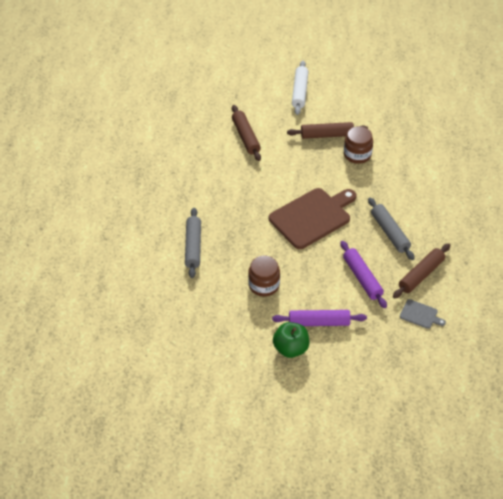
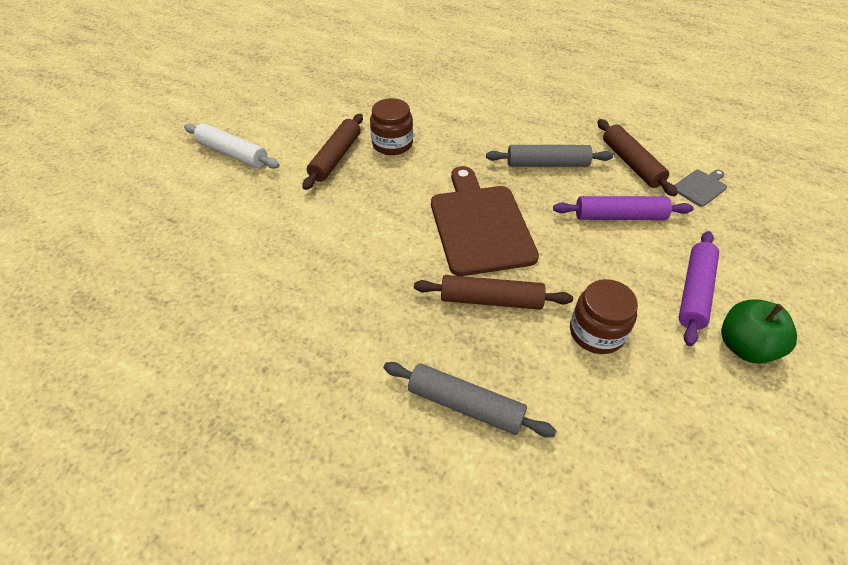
camera: 65 degrees left, 0 degrees up
brown rolling pin [232,105,261,161] -> brown rolling pin moved to [414,275,573,310]

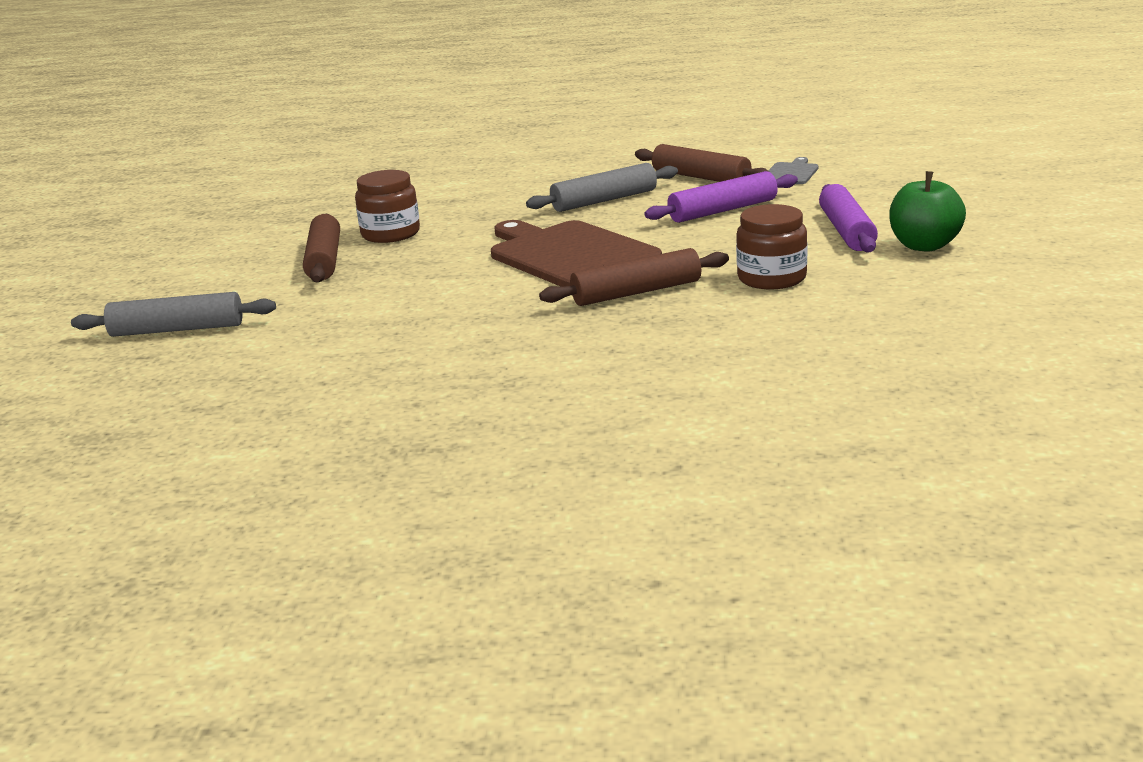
camera: 25 degrees left, 25 degrees down
white rolling pin [184,123,279,169] -> none
grey rolling pin [383,362,556,437] -> grey rolling pin moved to [71,292,276,337]

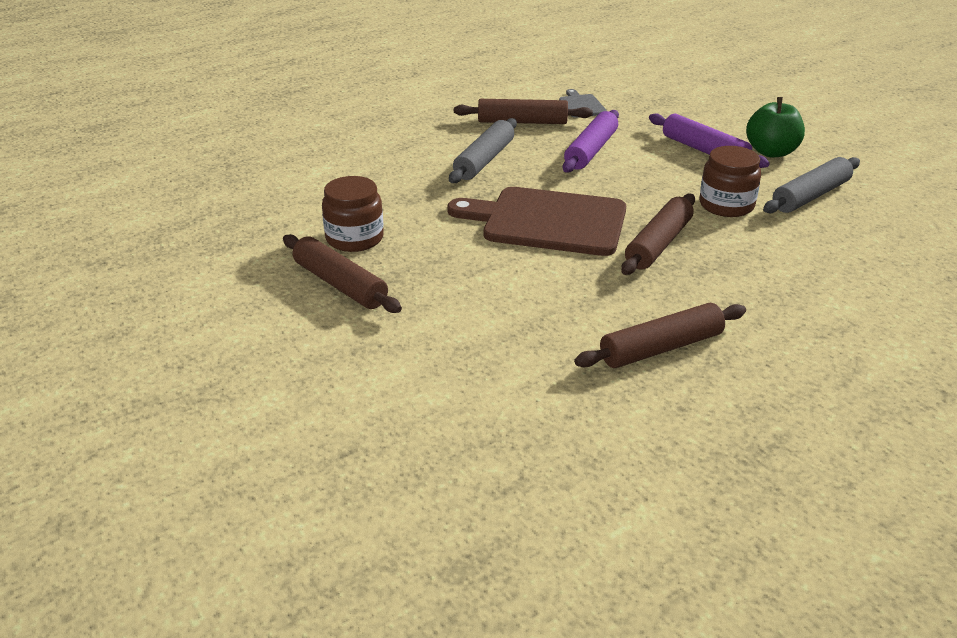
camera: 40 degrees left, 10 degrees up
grey rolling pin [71,292,276,337] -> grey rolling pin moved to [763,157,860,213]
none -> brown rolling pin [574,303,746,368]

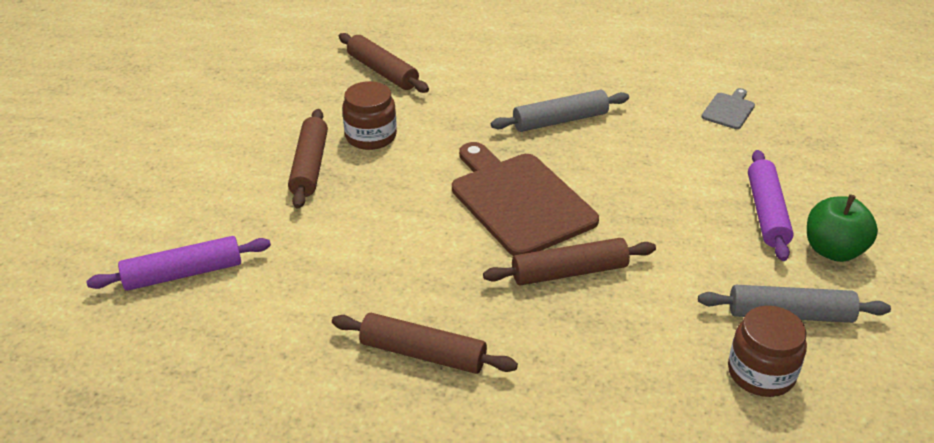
camera: 45 degrees right, 5 degrees up
brown rolling pin [454,99,593,124] -> brown rolling pin moved to [339,33,429,93]
purple rolling pin [563,110,619,173] -> purple rolling pin moved to [86,236,271,291]
brown jar [700,146,761,217] -> brown jar moved to [728,306,807,397]

